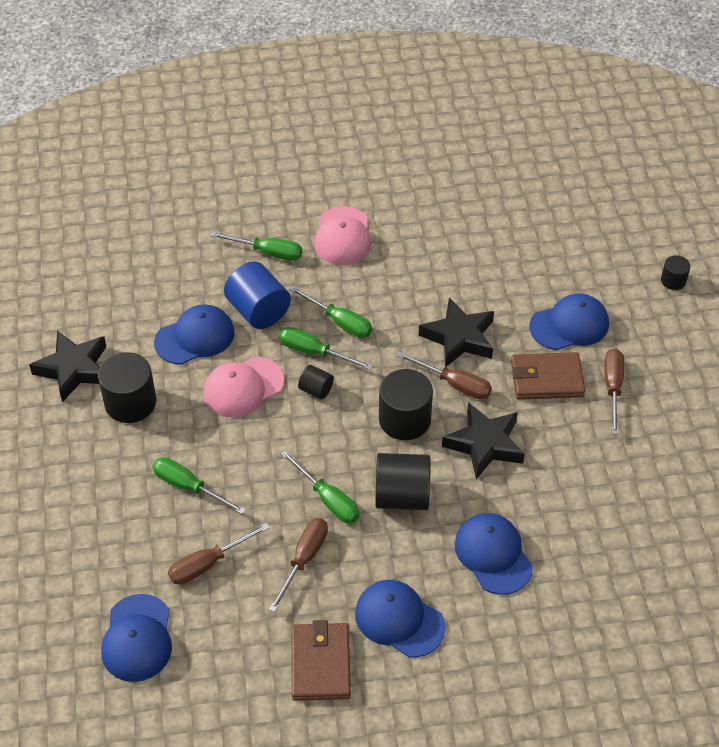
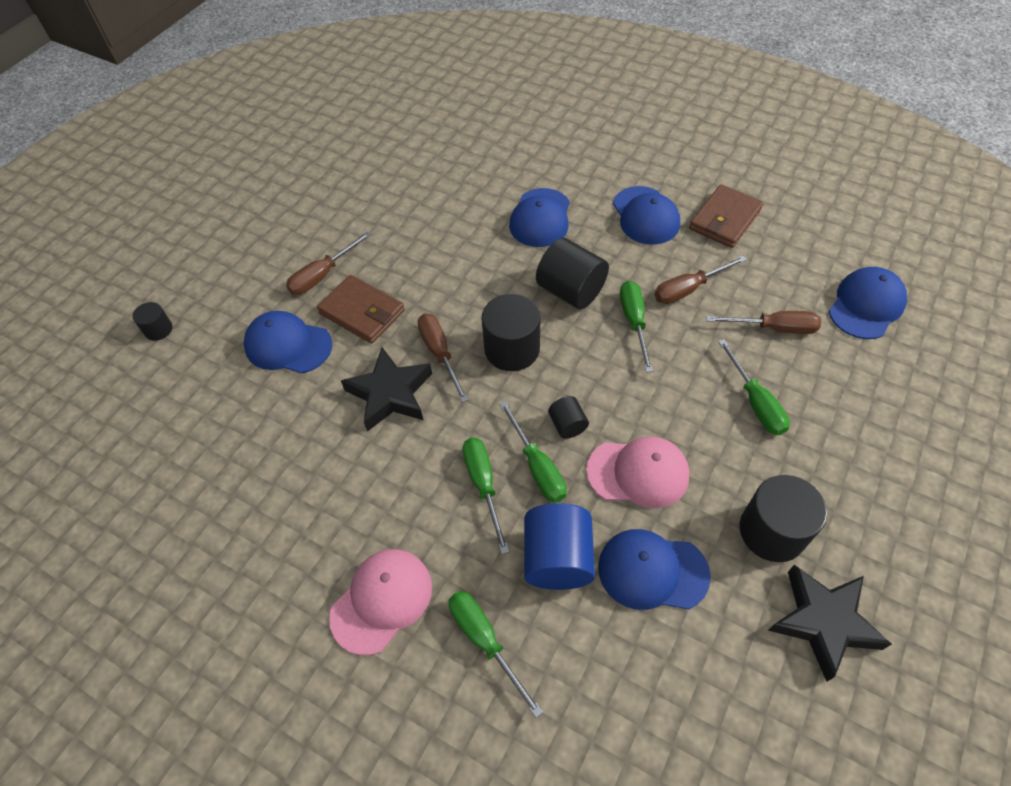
camera: 140 degrees left, 5 degrees up
black star [442,402,525,479] -> none

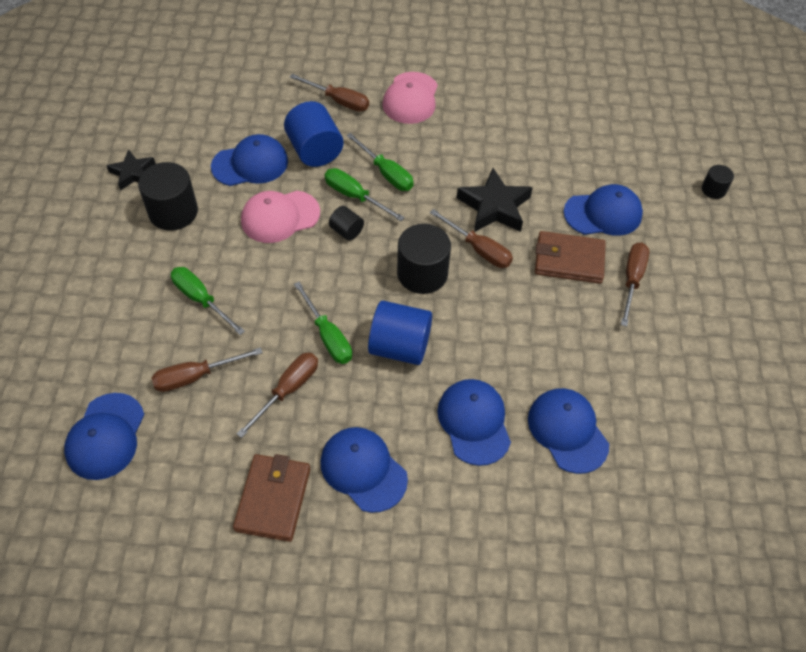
camera: 150 degrees right, 0 degrees up
green screwdriver [449,591,543,718] -> brown screwdriver [290,74,369,112]
black cylinder [536,238,609,309] -> blue cylinder [368,301,432,365]
black star [768,565,892,682] -> black star [106,149,156,191], size x0.63
none -> blue cap [528,388,609,474]

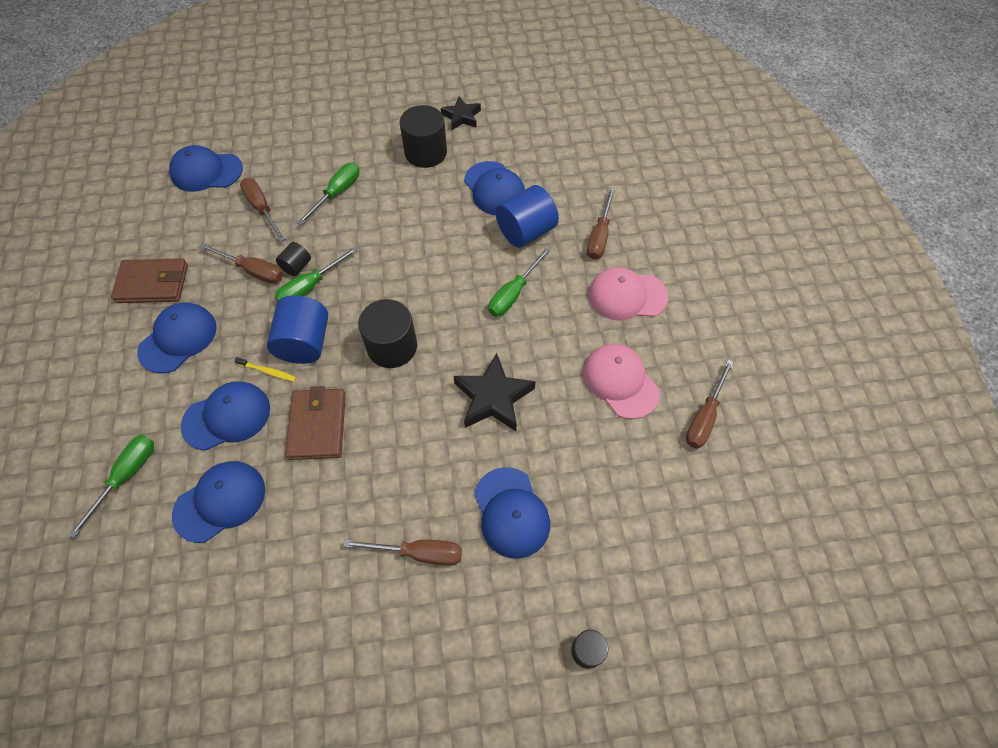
camera: 80 degrees right, 5 degrees up
pink cap [241,191,320,243] -> pink cap moved to [583,344,660,419]
green screwdriver [325,168,405,221] -> green screwdriver moved to [69,435,154,538]
black cylinder [329,206,364,241] -> black cylinder moved to [276,242,311,276]
brown screwdriver [430,209,513,268] -> brown screwdriver moved to [686,360,734,449]
brown wallet [535,231,606,284] -> brown wallet moved to [285,386,346,460]
none -> yellow toothbrush [234,357,296,382]

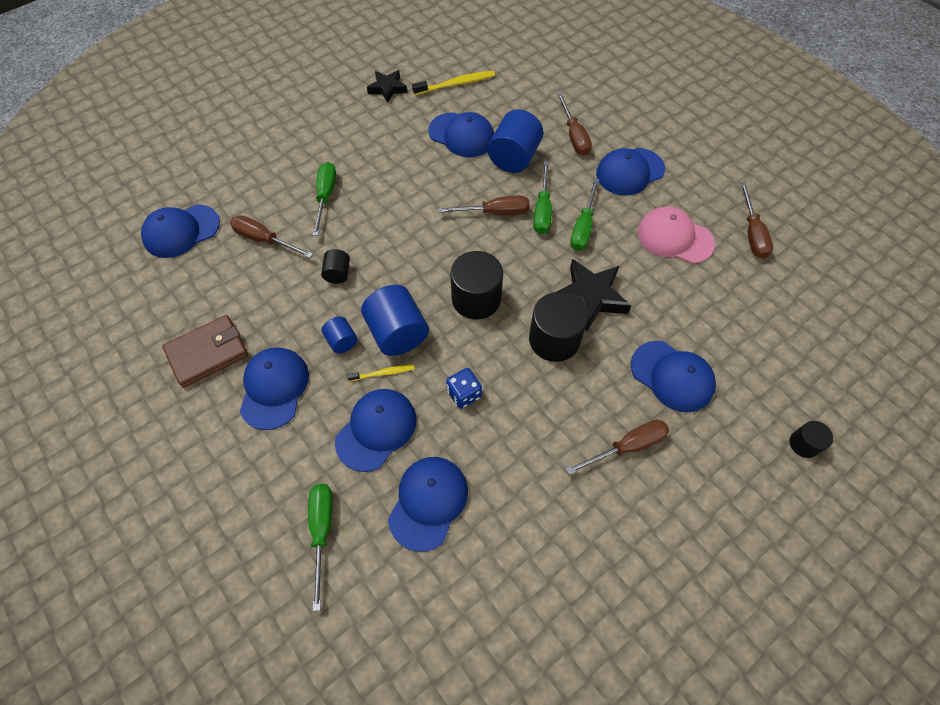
camera: 30 degrees left, 0 degrees up
brown screwdriver [199,243,283,284] -> brown screwdriver moved to [438,195,530,215]
green screwdriver [275,247,358,301] -> green screwdriver moved to [570,178,599,251]
brown wallet [285,386,346,460] -> blue dice [446,368,482,409]
black cylinder [400,105,447,168] -> black cylinder moved to [529,292,588,362]
pink cap [588,267,668,321] -> blue cap [596,148,665,196]
none -> blue cylinder [322,316,358,353]
none -> yellow toothbrush [412,71,495,95]

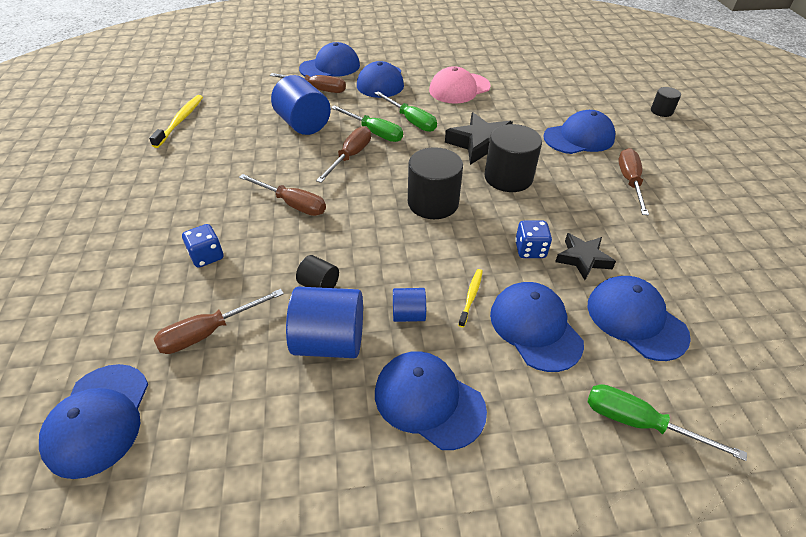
camera: 60 degrees left, 15 degrees down
brown wallet [162,315,248,388] -> none
green screwdriver [313,162,336,236] -> blue dice [182,224,223,268]
blue cylinder [361,285,429,356] -> blue cylinder moved to [286,287,363,358]
black star [367,70,407,103] -> black star moved to [555,233,616,280]
blue cap [428,112,494,157] -> blue cap moved to [299,42,360,77]
brown screwdriver [740,183,773,259] -> brown screwdriver moved to [239,174,326,216]

